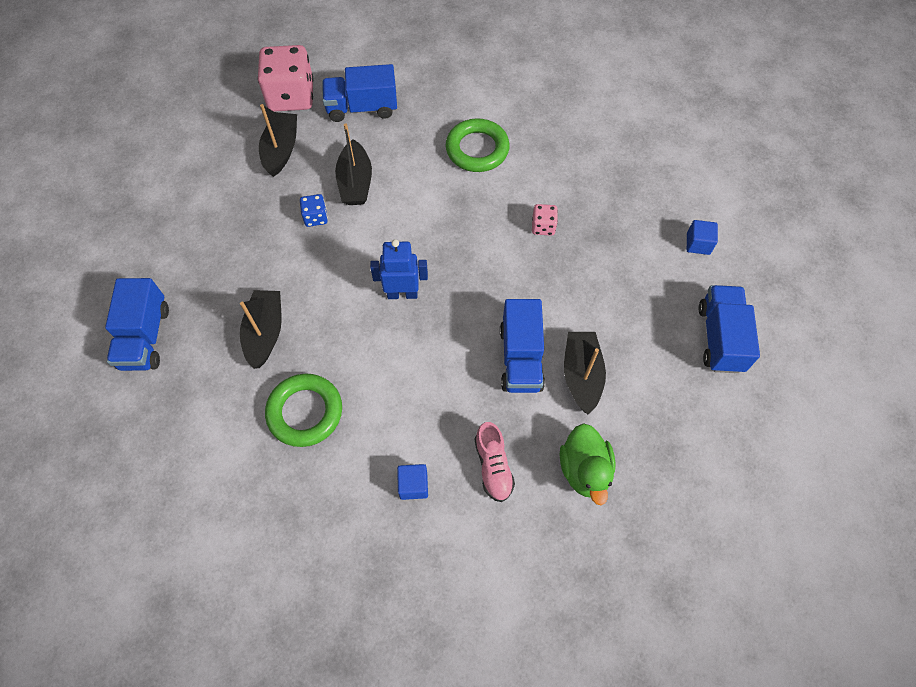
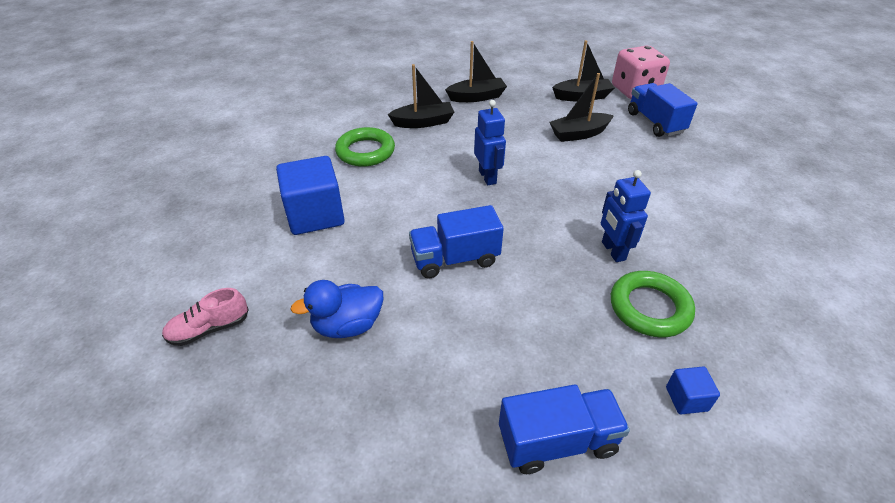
camera: 75 degrees right, 20 degrees down
blue truck [105,278,169,371] -> none
blue dice [300,194,328,227] -> none
blue cube [397,464,428,500] -> blue cube [276,156,345,235], size x2.16
green ring [446,119,510,172] -> green ring moved to [611,271,695,337]
pink shoe [475,422,515,502] -> pink shoe moved to [162,288,249,346]
pink dice [532,204,558,236] -> blue robot [601,170,651,262]
green duck [560,423,616,505] -> blue duck [290,280,384,338]
black boat [564,332,606,414] -> black boat moved to [445,41,507,102]

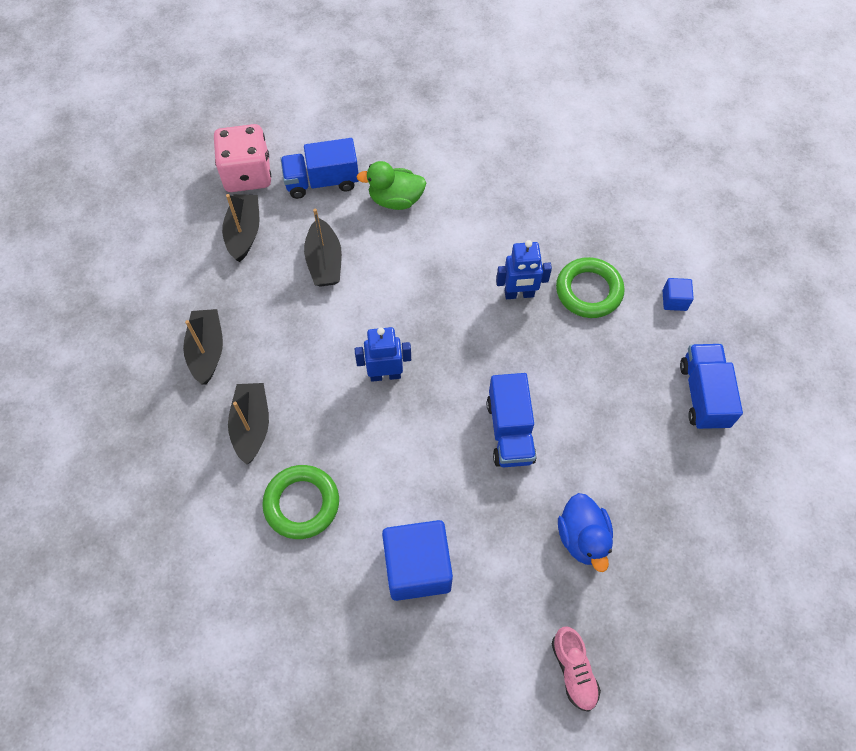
camera: 80 degrees left, 20 degrees up
none -> green duck [357,161,426,210]

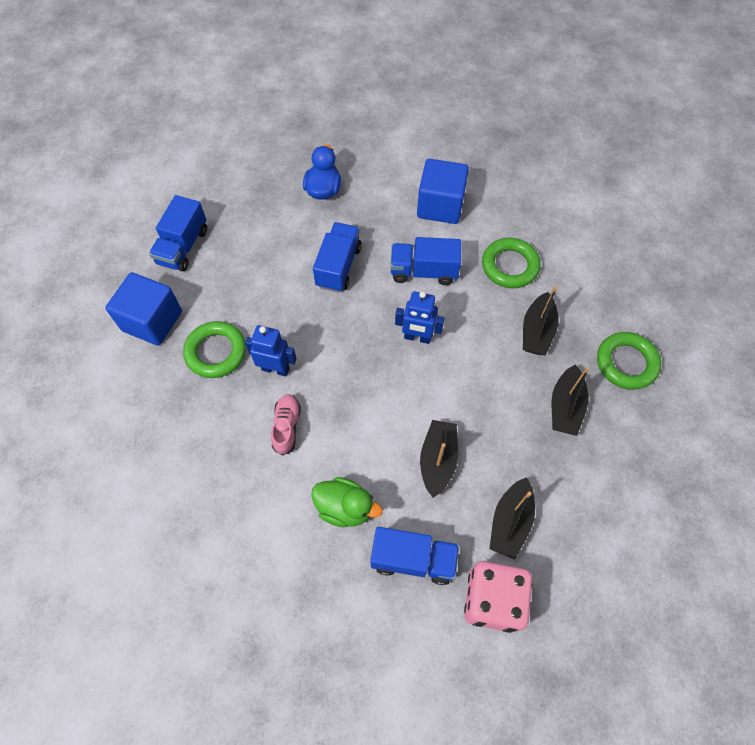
camera: 160 degrees left, 0 degrees up
pink shoe [552,626,601,712] -> pink shoe moved to [271,394,301,456]
blue cube [662,278,694,311] -> blue cube [105,272,182,346], size x2.16
none -> blue truck [390,237,461,285]
none -> green ring [597,332,661,390]

